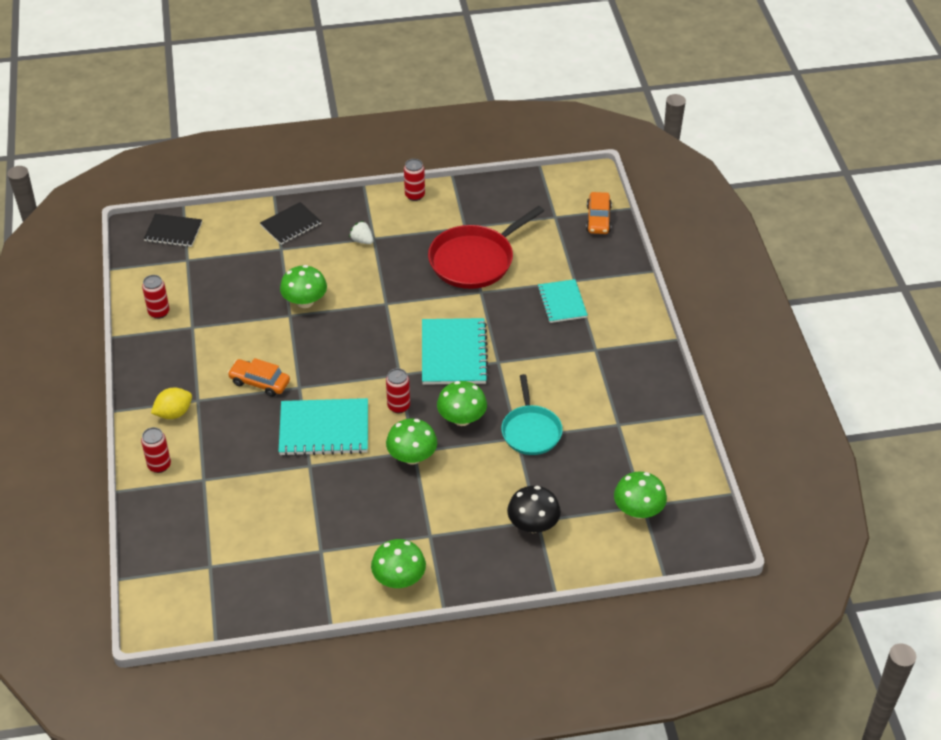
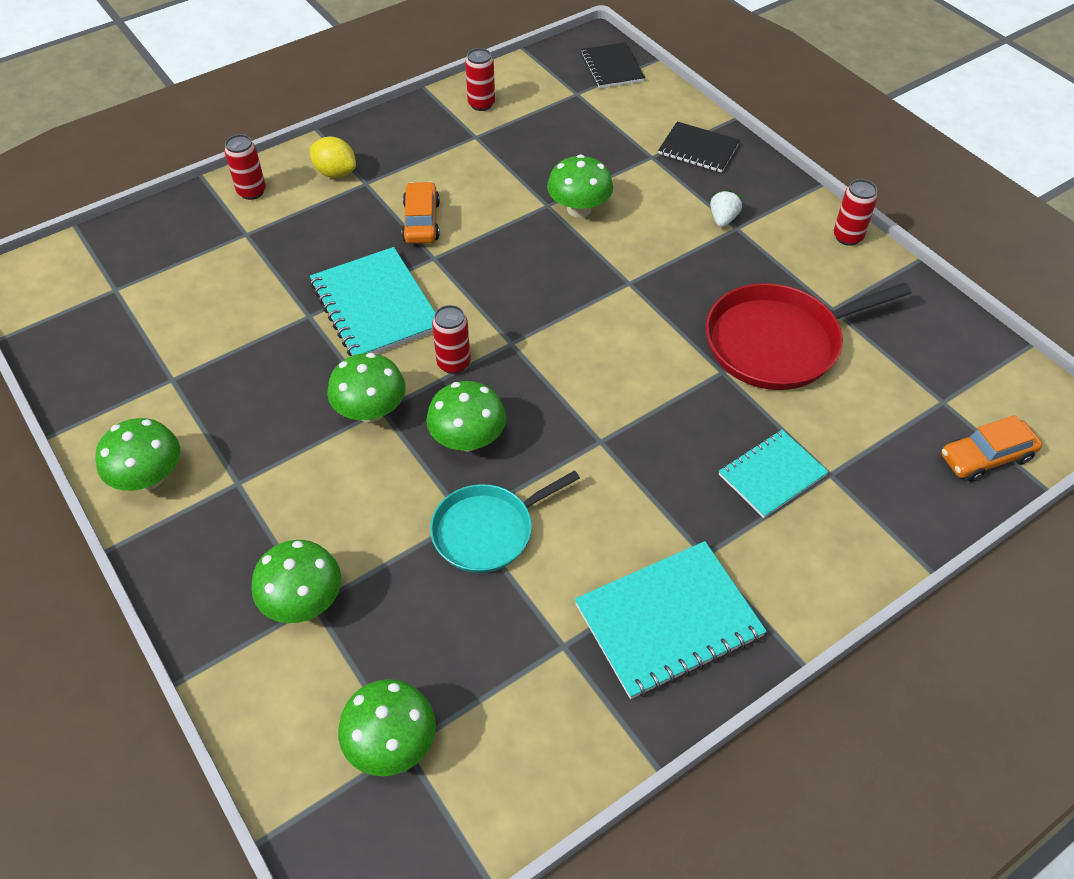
camera: 65 degrees right, 5 degrees up
turquoise notebook [422,318,489,385] -> turquoise notebook moved to [575,541,767,699]
red pan [428,206,544,289] -> red pan turned 45 degrees counterclockwise [706,283,911,390]
black mushroom [507,486,561,533] -> green mushroom [251,540,342,623]

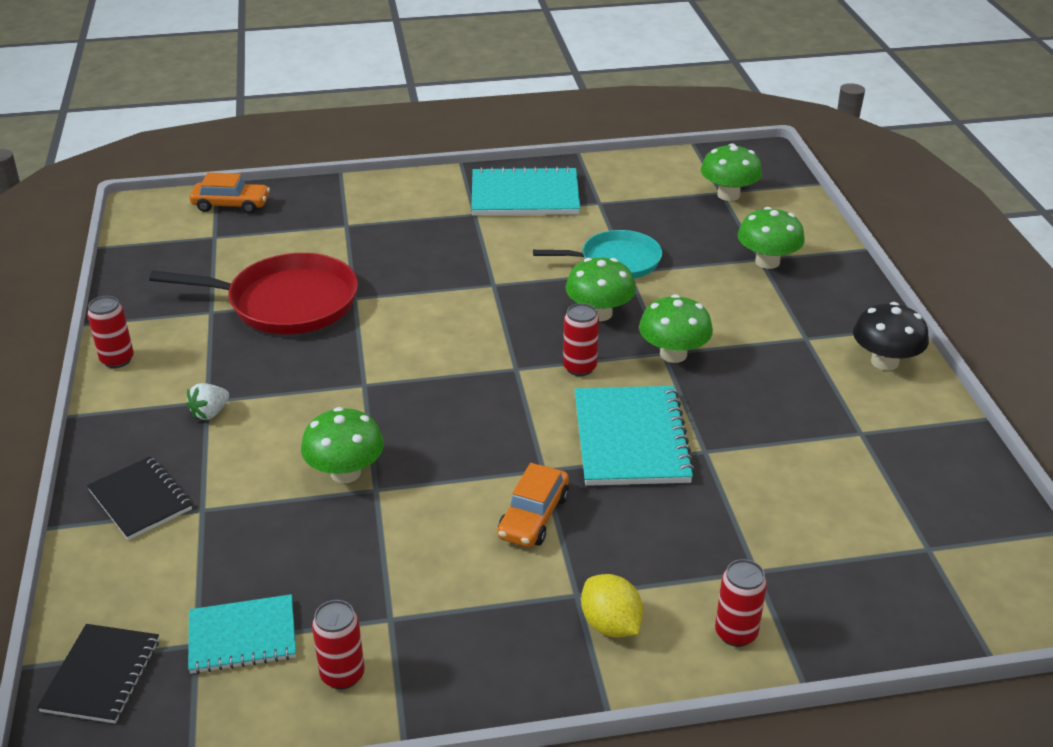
camera: 155 degrees left, 15 degrees down
green mushroom [95,418,180,491] -> black mushroom [853,302,929,371]
turquoise notebook [719,430,829,518] -> turquoise notebook moved to [188,594,296,674]

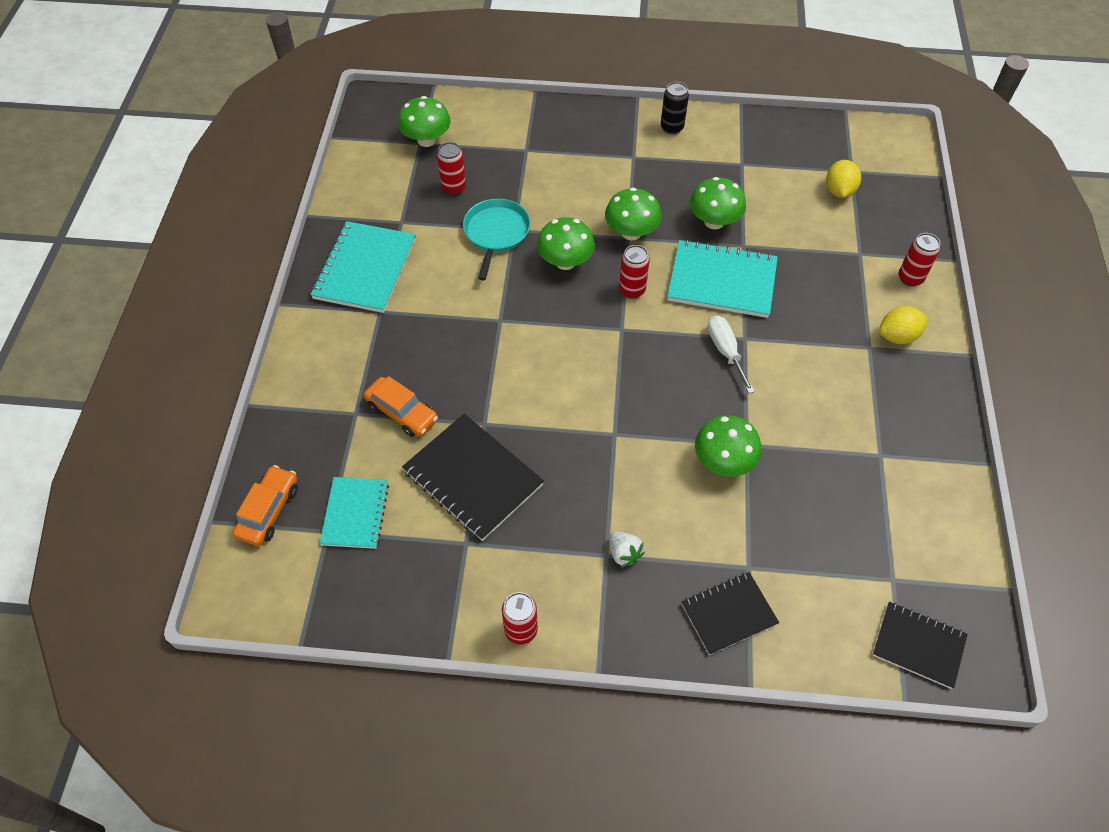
camera: 75 degrees left, 20 degrees up
red pan [149,253,358,334] -> black notebook [402,414,544,541]
turquoise notebook [188,594,296,674] -> turquoise notebook moved to [319,477,389,549]
red can [312,600,365,689] -> red can moved to [437,142,466,195]
orange car [497,463,569,547] -> orange car moved to [364,376,438,437]
green mushroom [738,207,805,269] -> green mushroom moved to [690,177,746,230]
black mushroom [853,302,929,371] -> black can [661,82,689,134]
none -> white screwdriver [708,315,755,393]
none -> yellow lemon [826,160,861,198]

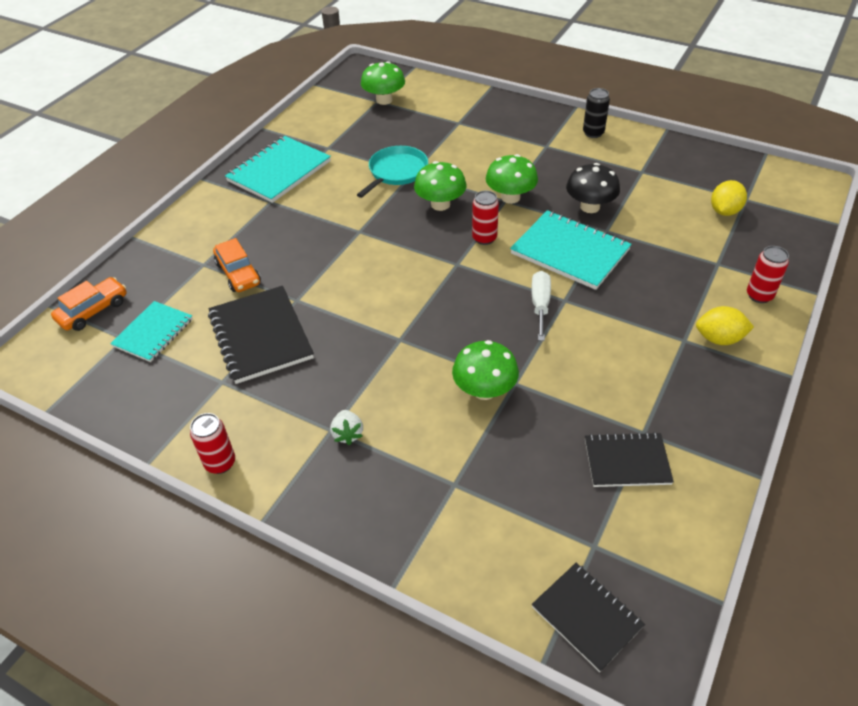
camera: 25 degrees right, 10 degrees down
red can [437,142,466,195] -> none
black notebook [681,572,779,655] -> black notebook moved to [585,432,674,487]
green mushroom [690,177,746,230] -> black mushroom [566,163,620,213]

